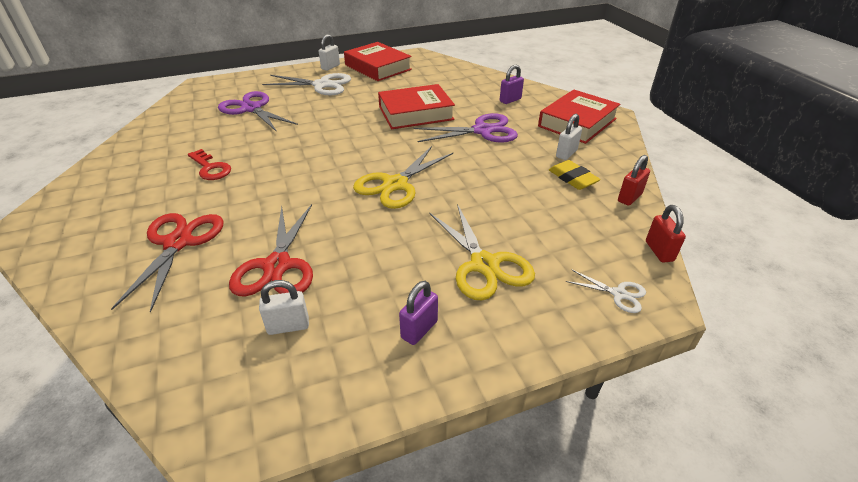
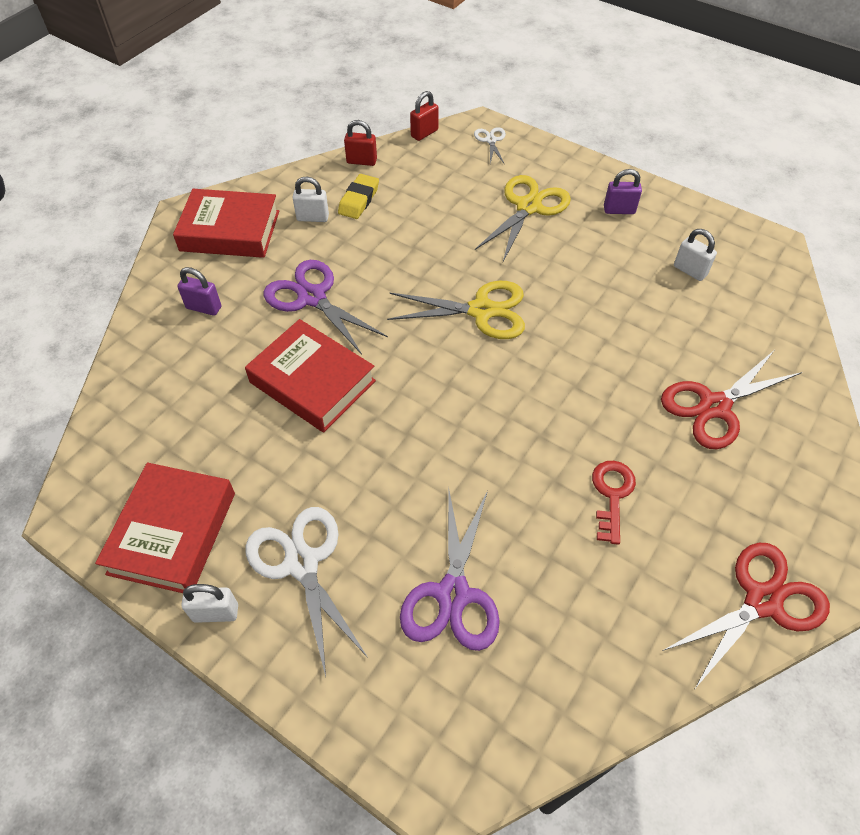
camera: 125 degrees left, 15 degrees up
red scissors [229,204,313,296] -> red scissors moved to [662,543,830,688]

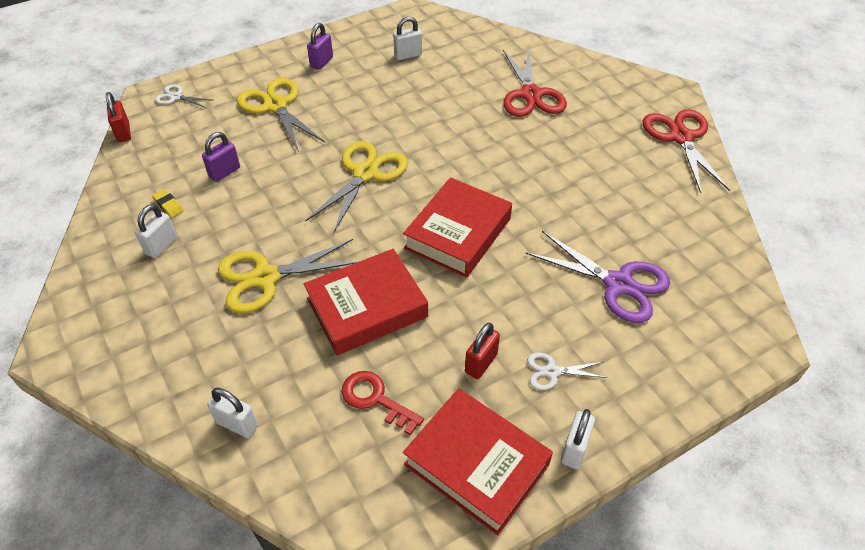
camera: 65 degrees left, 5 degrees down
red book [173,189,279,258] -> red book moved to [403,177,512,278]
purple padlock [177,267,221,316] -> purple padlock moved to [202,132,240,182]
white scissors [245,507,368,676] -> white scissors [527,352,608,390], size x0.50
purple scissors [264,260,388,355] -> yellow scissors [218,239,360,313]
yellow eraser [338,174,379,219] -> yellow eraser [152,189,184,218], size x0.61
red padlock [344,120,377,166] -> red padlock moved to [465,323,500,379]
red key [592,461,636,545] -> red key moved to [342,371,424,435]
none -> white padlock [208,388,258,438]

